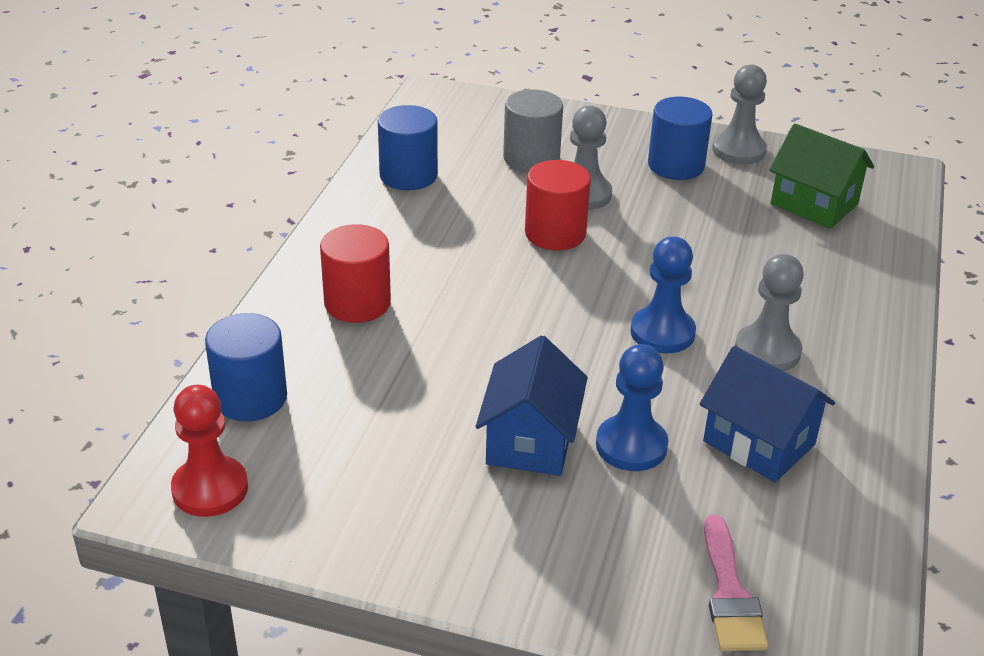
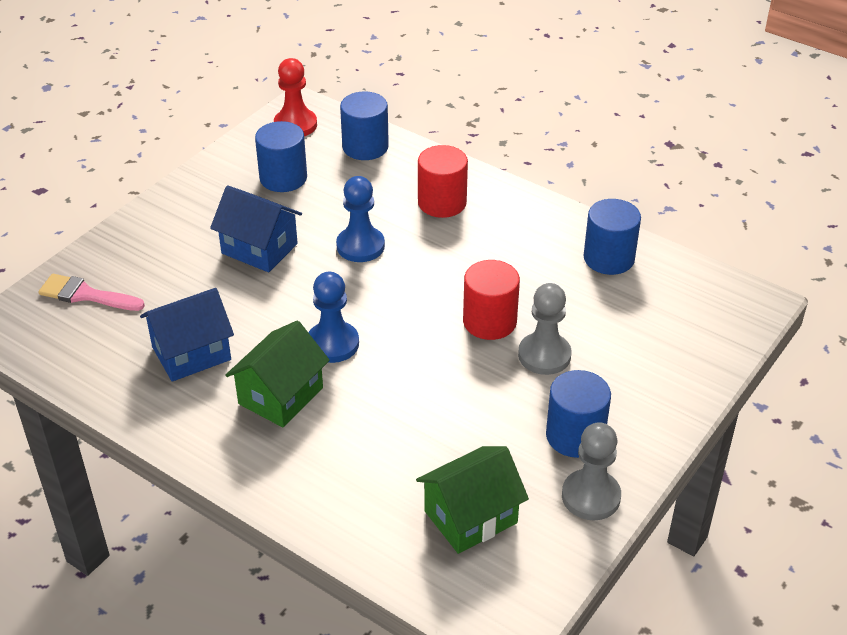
camera: 110 degrees right, 5 degrees up
grey cylinder [503,89,563,172] -> none
blue pawn [596,344,668,471] -> blue pawn moved to [336,176,385,262]
grey pawn [735,254,804,371] -> green house [225,321,330,427]
none -> blue cylinder [255,121,307,192]

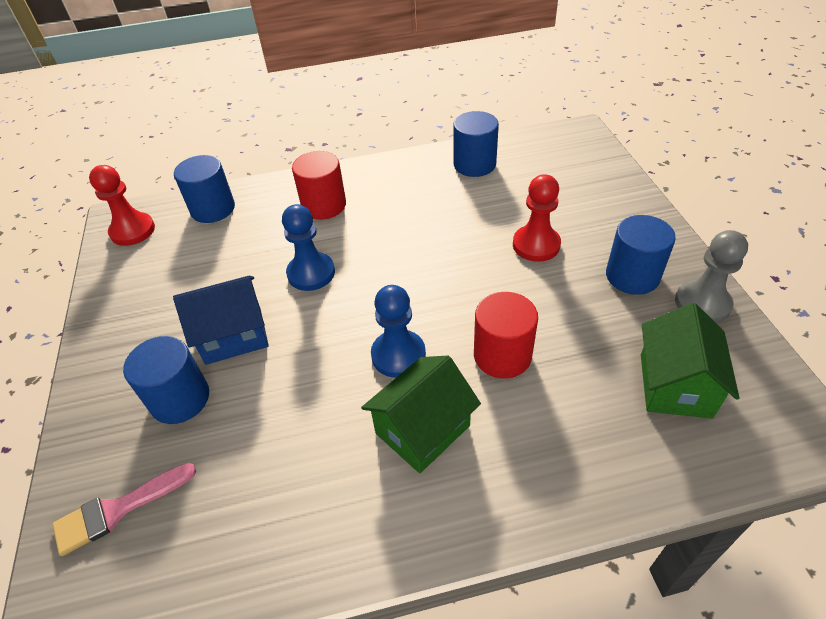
camera: 45 degrees left, 5 degrees up
blue house [140,288,234,382] -> none
green house [225,321,330,427] -> green house turned 60 degrees clockwise [361,356,481,473]
blue cylinder [255,121,307,192] -> blue cylinder moved to [123,336,209,424]
red cylinder [463,260,520,340] -> red cylinder moved to [474,292,538,379]
grey pawn [518,283,572,375] -> red pawn [513,174,561,262]

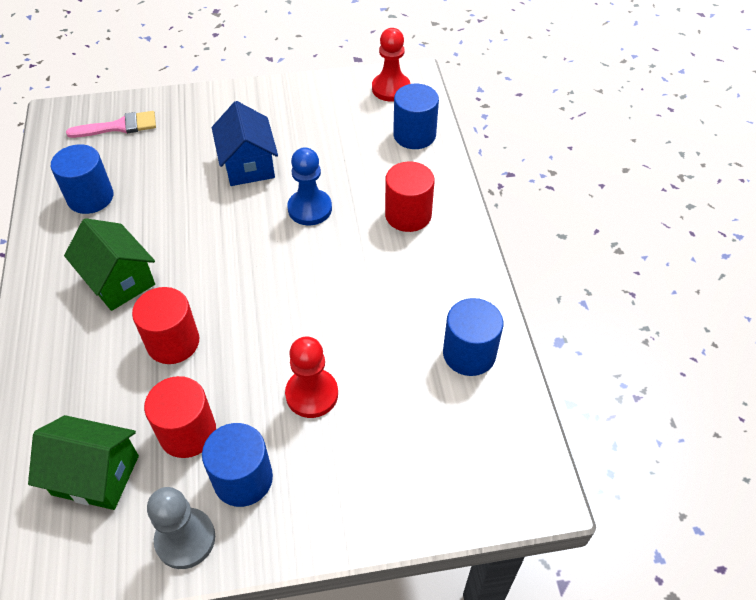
camera: 90 degrees right, 5 degrees up
pink brush [52,463,196,556] -> pink brush turned 105 degrees clockwise [66,111,156,138]
blue cylinder [123,336,209,424] -> blue cylinder moved to [51,144,113,214]
blue pawn [371,285,426,378] -> none
none -> red cylinder [144,376,216,458]

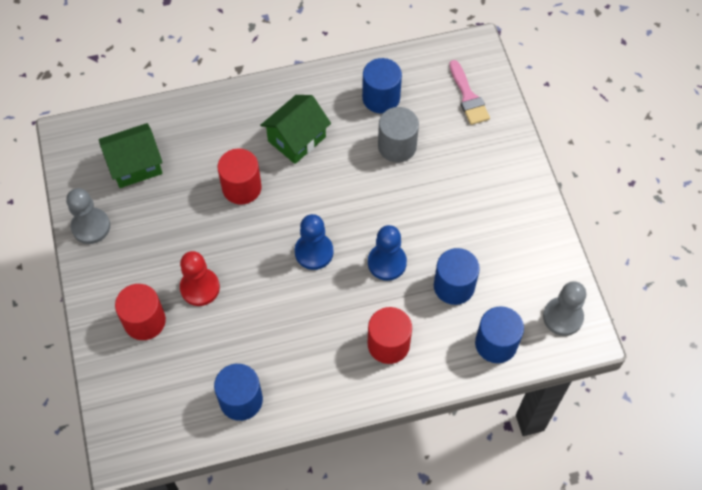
camera: 85 degrees right, 10 degrees up
green house [28,415,139,510] -> green house turned 60 degrees clockwise [99,123,163,188]
red cylinder [144,376,216,458] -> red cylinder moved to [115,284,166,340]
blue cylinder [202,423,273,507] -> blue cylinder moved to [434,248,480,305]
blue house [212,101,278,186] -> none
red pawn [372,28,411,102] -> grey pawn [543,281,586,336]
none -> blue pawn [295,214,333,270]
none -> grey cylinder [378,107,419,163]

